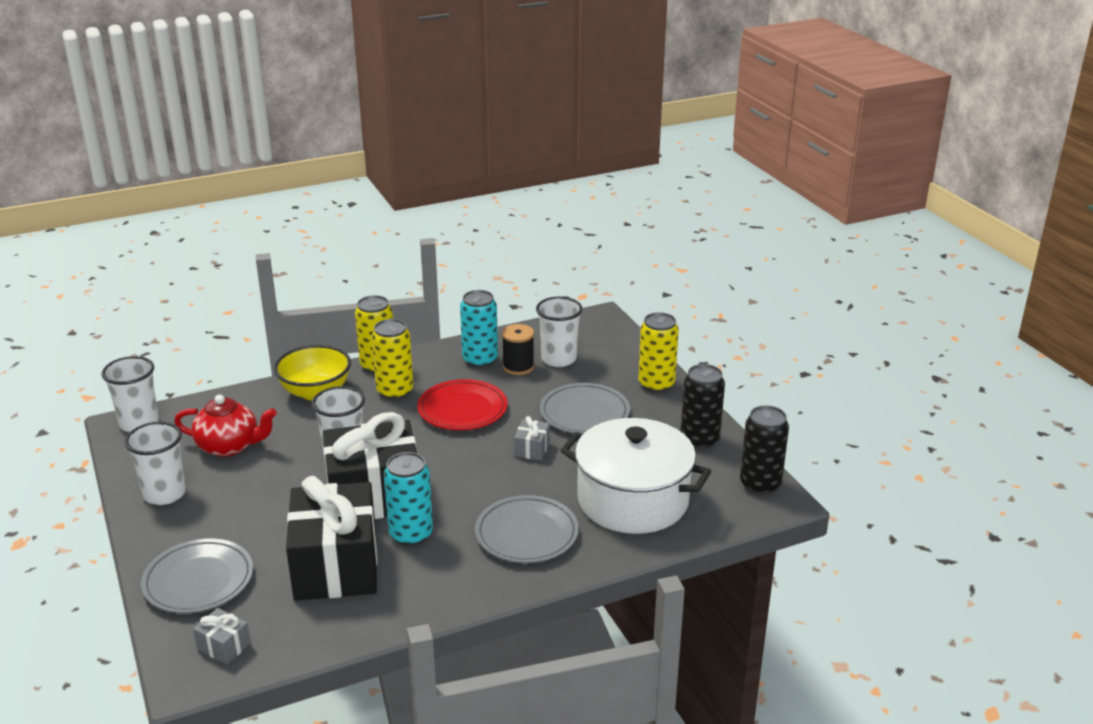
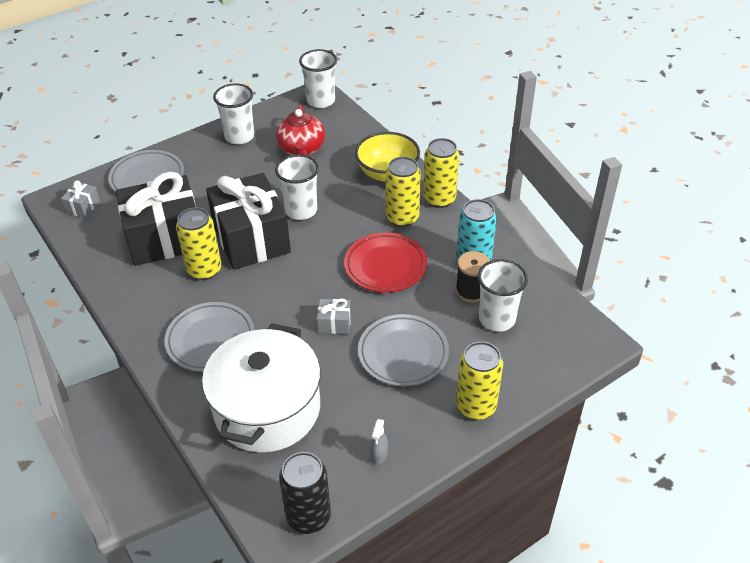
camera: 80 degrees right, 15 degrees up
turquoise can [384,452,433,546] -> yellow can [176,207,222,280]
black can [680,364,725,450] -> grey spray bottle [370,419,388,465]

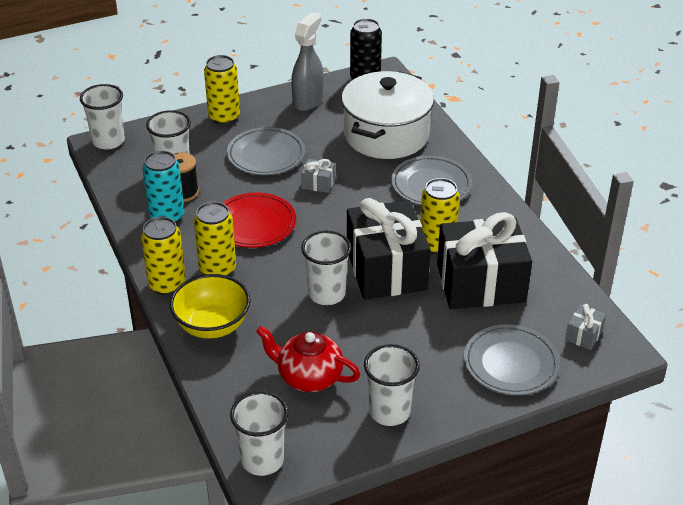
camera: 170 degrees left, 5 degrees down
red teapot [276,105,325,156] -> red teapot turned 75 degrees counterclockwise [256,326,360,392]
grey spray bottle [370,419,388,465] -> grey spray bottle [291,12,323,111], size x2.22
none -> white cup [80,84,125,150]

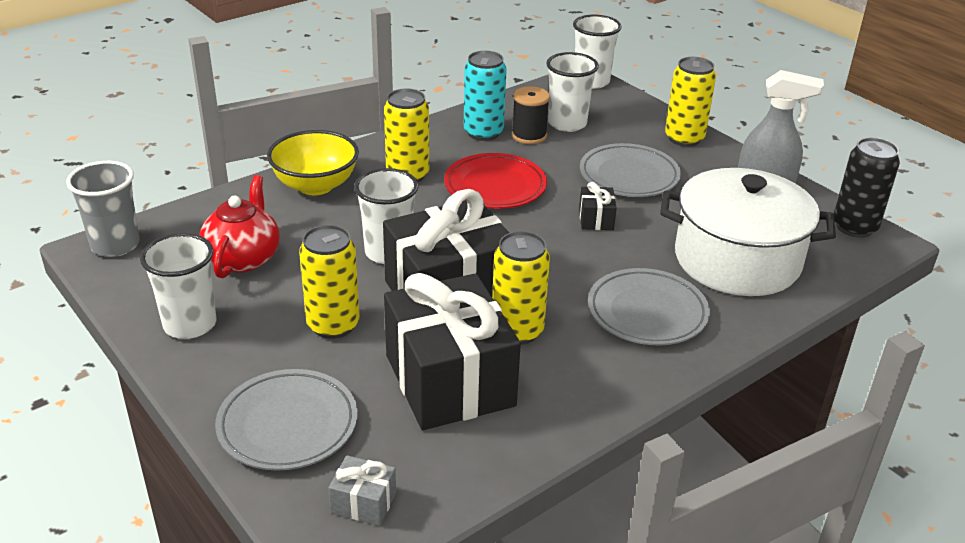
camera: 75 degrees right, 5 degrees down
yellow can [141,217,186,295] -> yellow can moved to [299,225,360,339]
white cup [230,391,288,476] -> grey cup [66,161,140,257]
grey gift [301,159,335,193] -> black gift [579,182,617,230]

